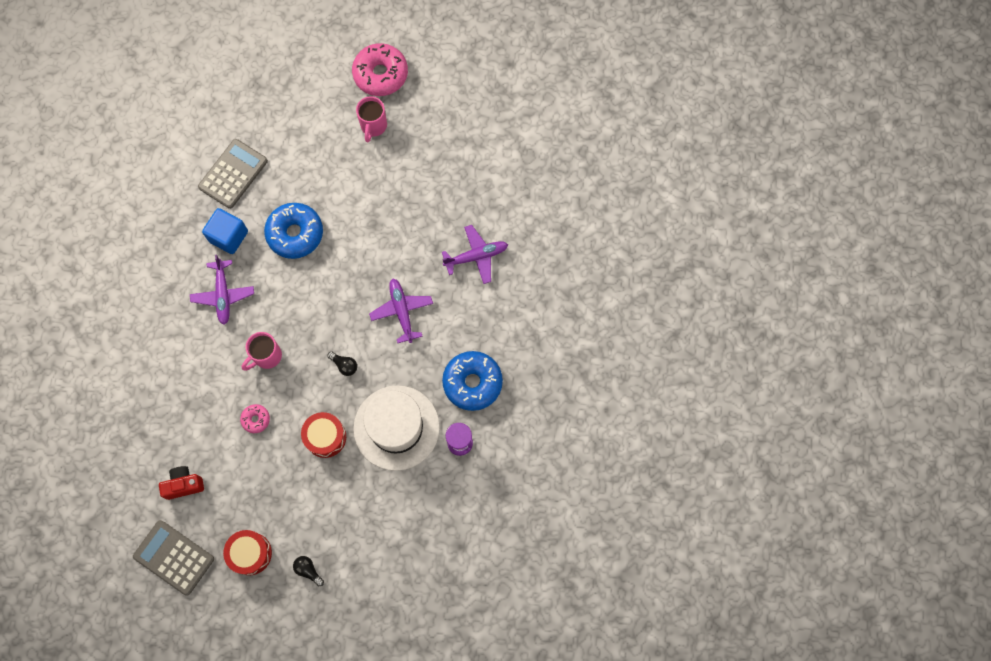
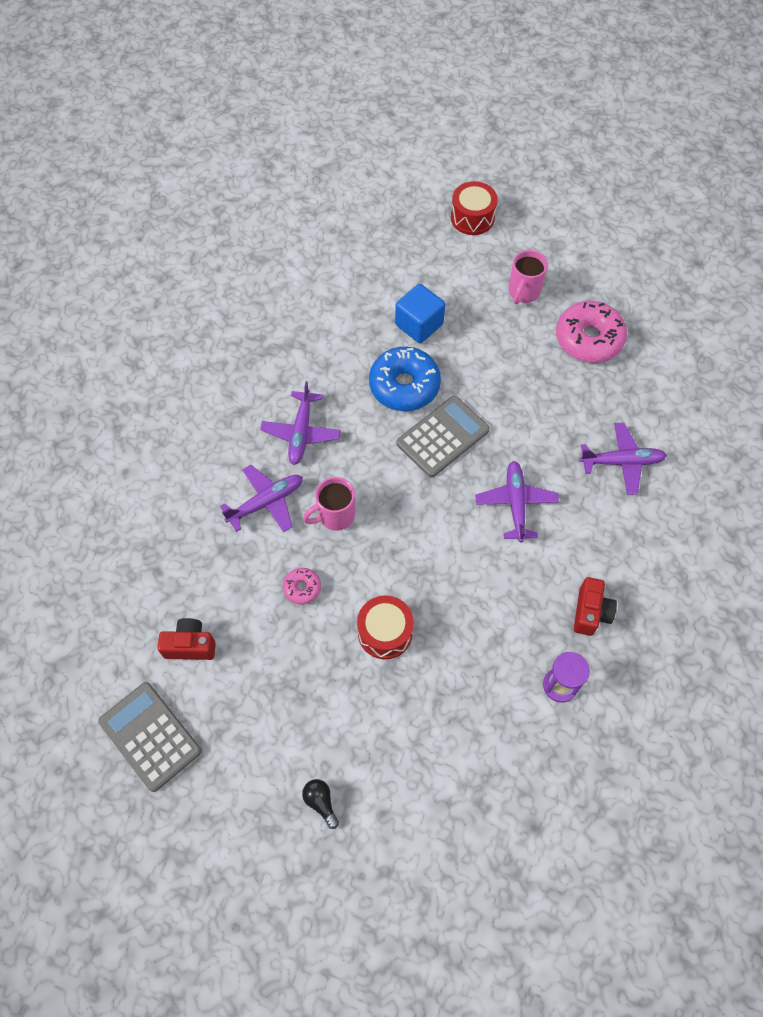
camera: 15 degrees right, 10 degrees down
grey calculator [198,139,268,209] -> grey calculator moved to [397,396,490,478]
blue cube [202,208,248,254] -> blue cube moved to [395,284,445,343]
red drum [223,530,272,575] -> red drum moved to [451,181,498,235]
black light bulb [327,351,357,376] -> none
pink donut [352,43,408,96] -> pink donut moved to [556,301,627,363]
white hat [353,386,440,471] -> none
blue donut [442,351,503,411] -> red camera [574,577,617,636]
none -> purple plane [220,465,303,533]

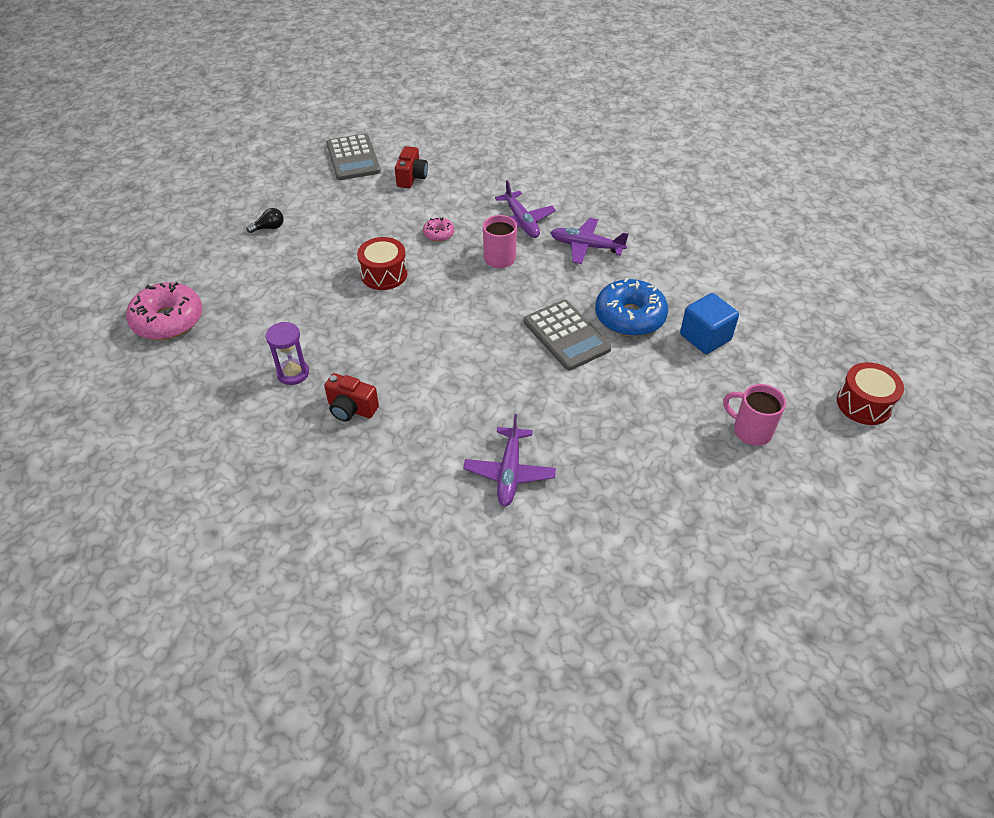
camera: 100 degrees right, 15 degrees down
grey calculator [98,682,202,792] -> grey calculator turned 105 degrees clockwise [326,134,381,180]
purple plane [475,461,559,542] -> none
pink donut [556,301,627,363] -> pink donut moved to [126,282,203,340]

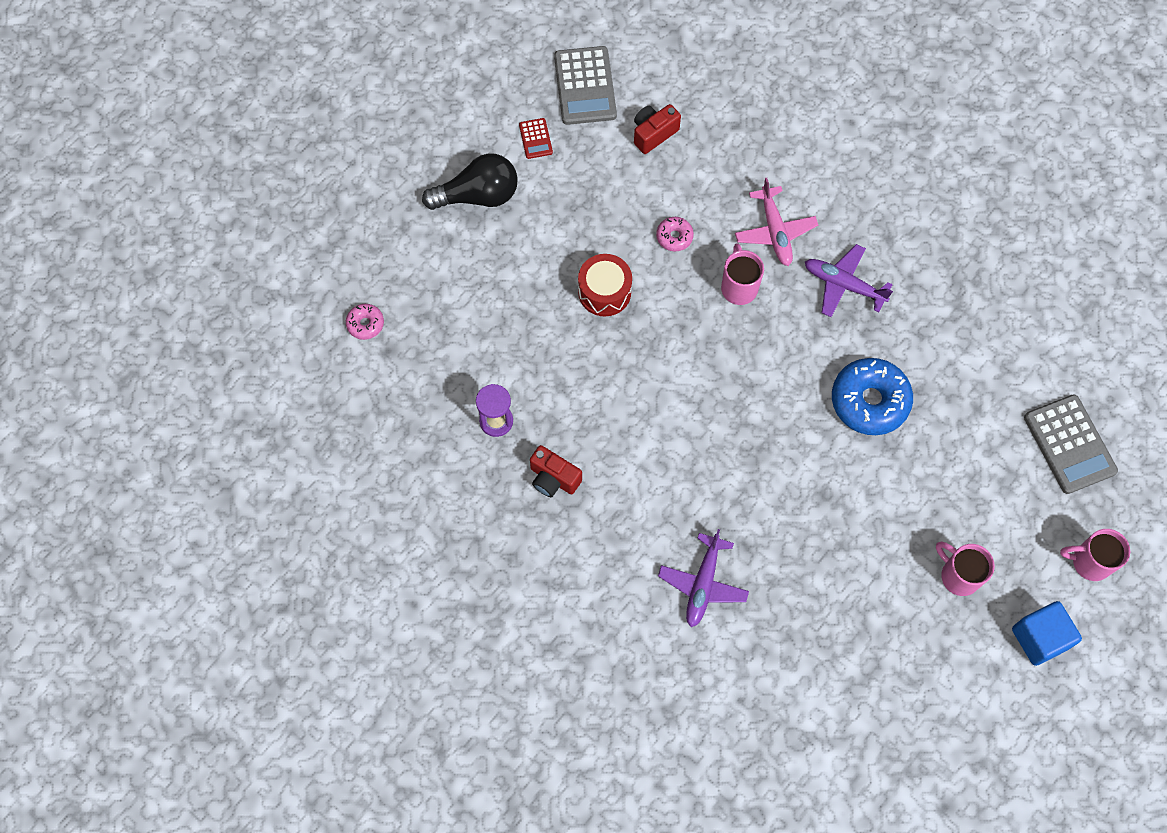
camera: 10 degrees right, 20 degrees up
pink donut [126,282,203,340] -> pink donut [346,304,384,340], size x0.48
black light bulb [246,208,284,233] -> black light bulb [422,153,518,210], size x2.16
red camera [395,146,428,188] -> red camera turned 150 degrees counterclockwise [634,104,681,154]
purple plane [495,180,556,238] -> pink plane [735,178,818,266]
grey calculator [524,300,611,370] -> grey calculator moved to [1024,394,1118,494]
blue cube [680,293,739,354] -> blue cube moved to [1012,601,1082,666]
red drum [837,362,904,425] -> pink mug [1060,529,1130,581]
none -> red calculator [519,118,553,159]

